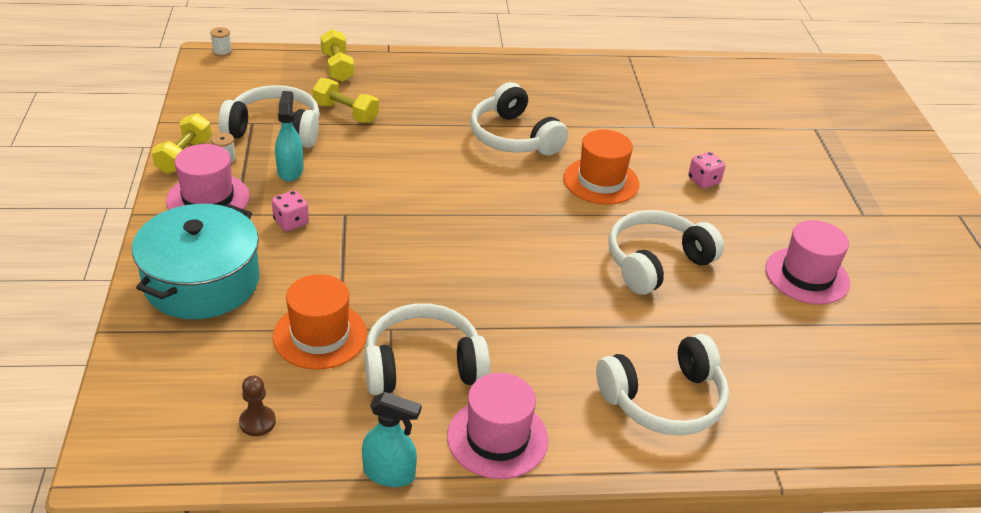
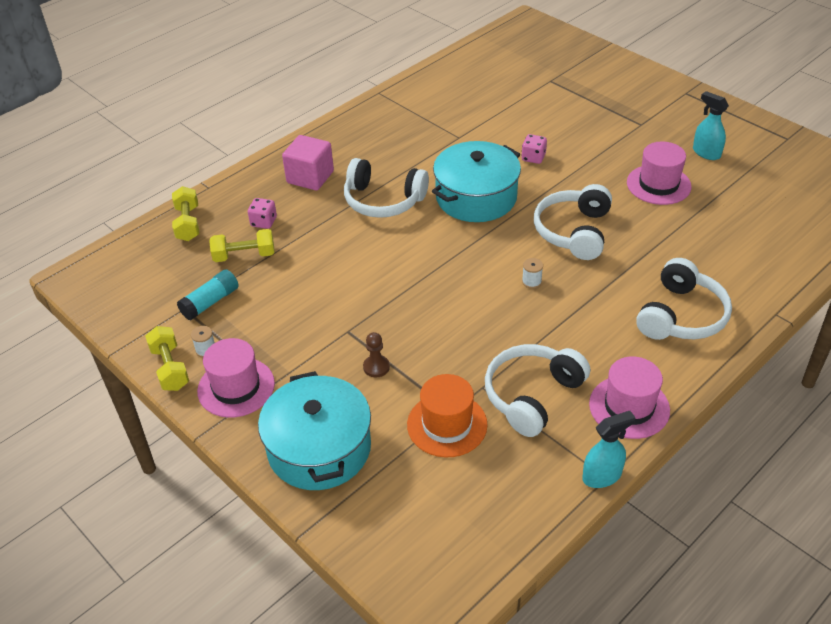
camera: 35 degrees left, 5 degrees up
white spool [210,27,232,56] -> white spool moved to [522,258,543,289]
white headphones [218,85,320,148] -> turquoise glue stick [177,269,238,321]
brown pawn [239,375,276,436] -> brown pawn moved to [363,332,390,377]
pink dice [272,190,309,232] -> pink dice moved to [248,198,277,229]
turquoise spray bottle [275,91,303,182] -> turquoise spray bottle moved to [693,91,729,160]
yellow dumbbell [320,29,354,82] -> yellow dumbbell turned 45 degrees clockwise [172,186,199,241]
orange hat [563,130,639,205] -> turquoise pot [432,141,521,222]
none -> pink cube [282,135,334,190]

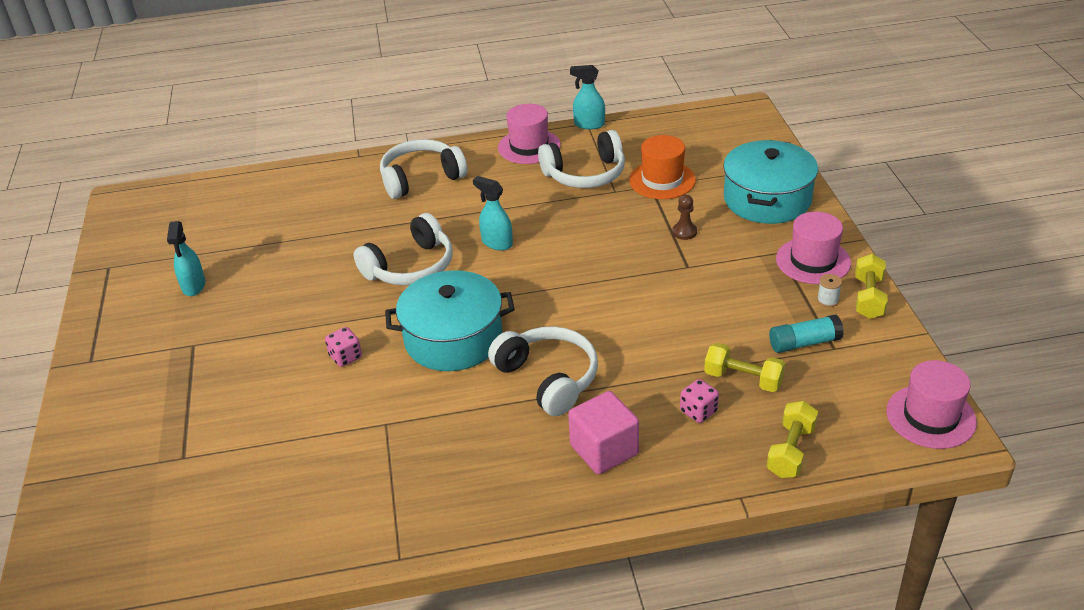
camera: 145 degrees left, 5 degrees down
white spool [522,258,543,289] -> turquoise spray bottle [473,176,513,251]
pink hat [627,141,692,205] -> pink hat moved to [886,360,977,449]

